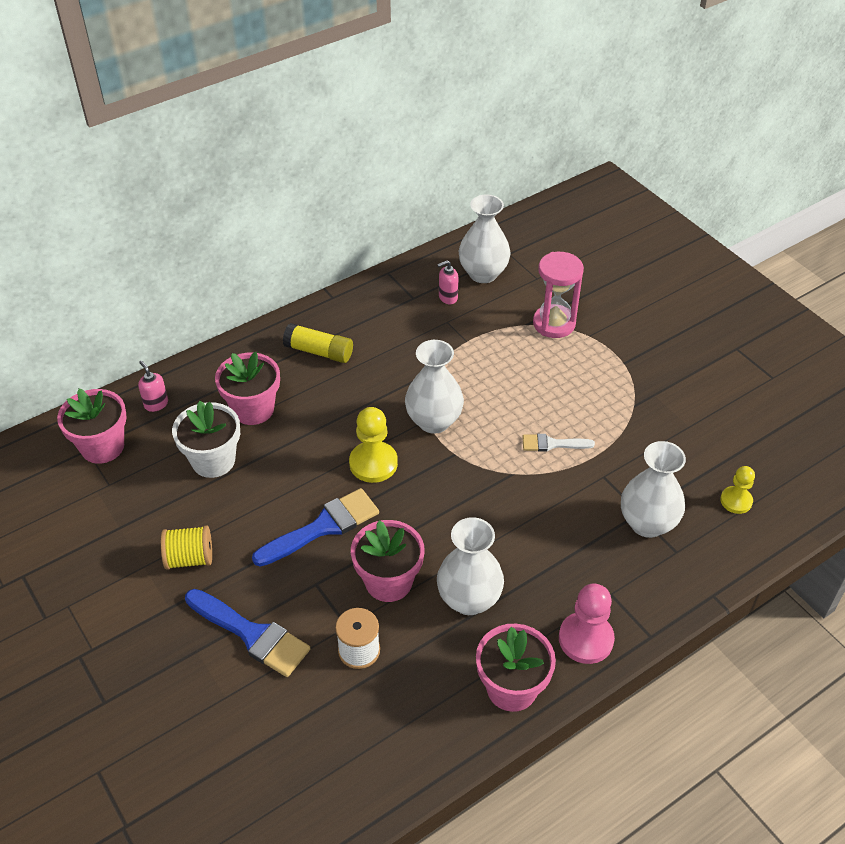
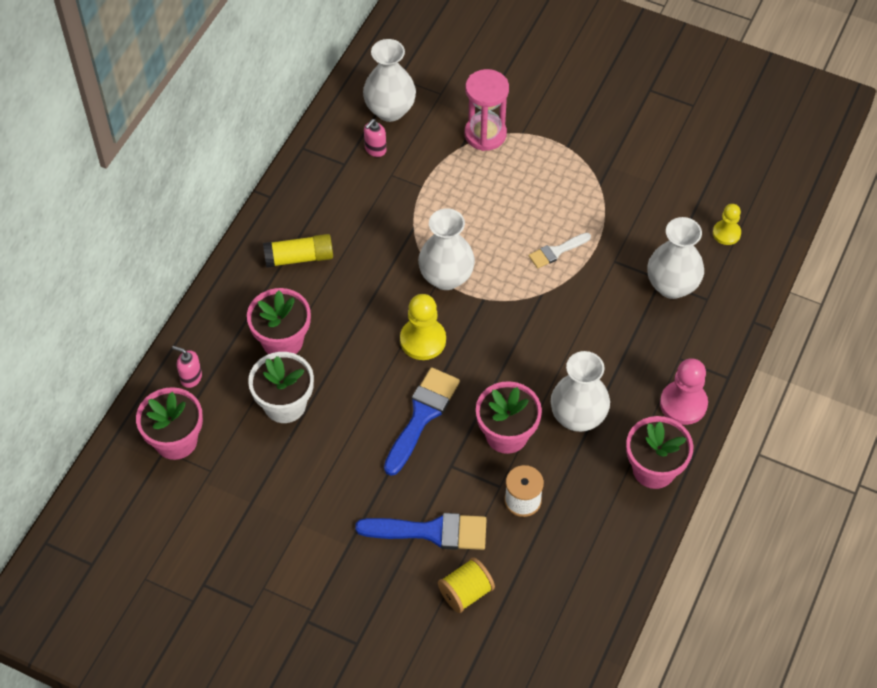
camera: 30 degrees left, 10 degrees up
yellow spool [161,525,212,570] -> yellow spool moved to [438,557,495,613]

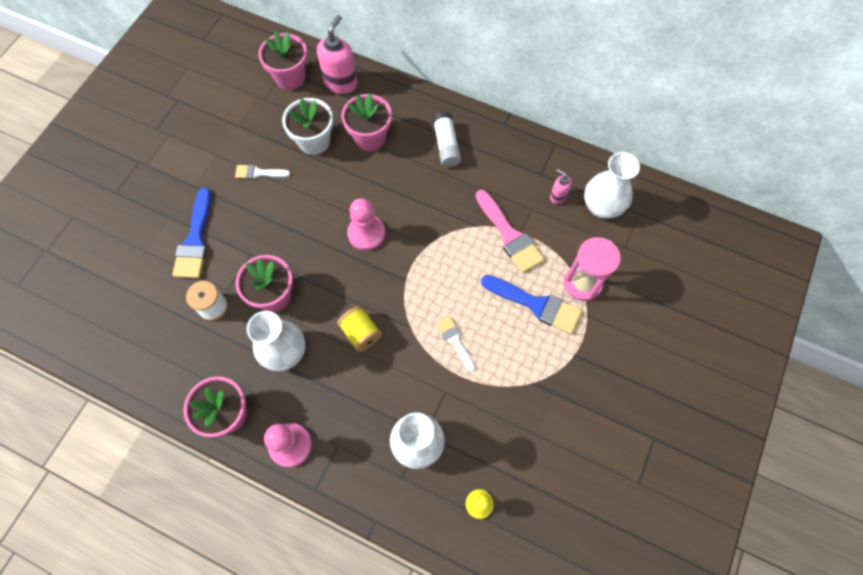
camera: 90 degrees right, 10 degrees up
pink soap dispenser [172,346,202,388] -> pink soap dispenser [317,15,357,94], size x1.91
yellow glue stick [263,234,333,268] -> white glue stick [433,112,461,167]
blue brush [384,367,460,476] -> blue brush moved to [481,275,582,334]
yellow pawn [400,294,446,360] -> pink pawn [347,198,385,251]
white vase [418,208,475,290] -> none
yellow spool [438,557,495,613] -> yellow spool moved to [337,306,382,352]
none -> white brush [235,165,291,179]
none -> pink brush [476,190,544,273]

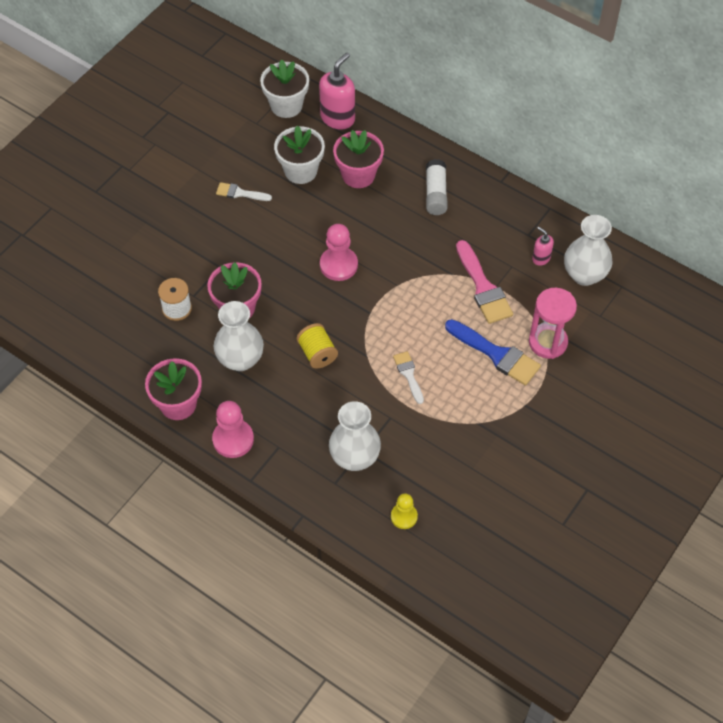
camera: 10 degrees right, 10 degrees down
blue brush [172,188,211,278] -> none
pink flower pot [259,32,307,90] -> white flower pot [260,59,309,118]

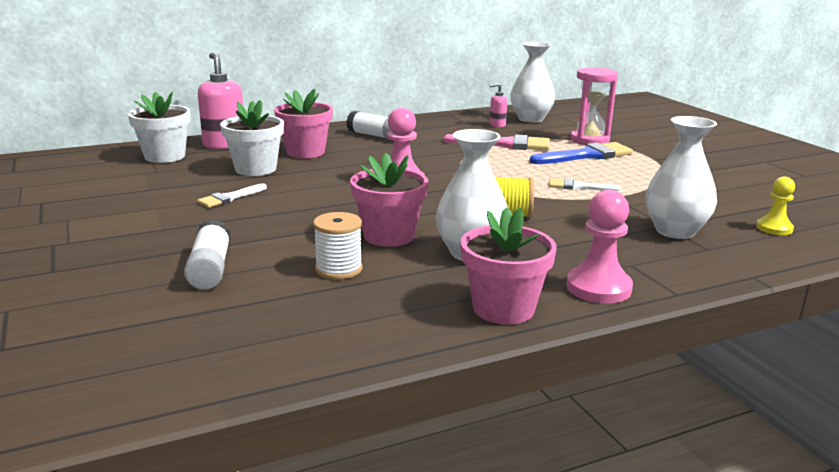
camera: 60 degrees left, 35 degrees down
none -> white glue stick [184,220,230,290]

